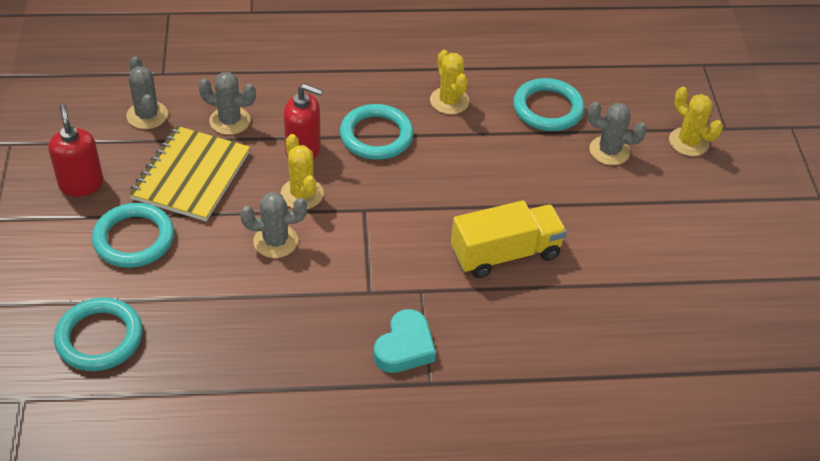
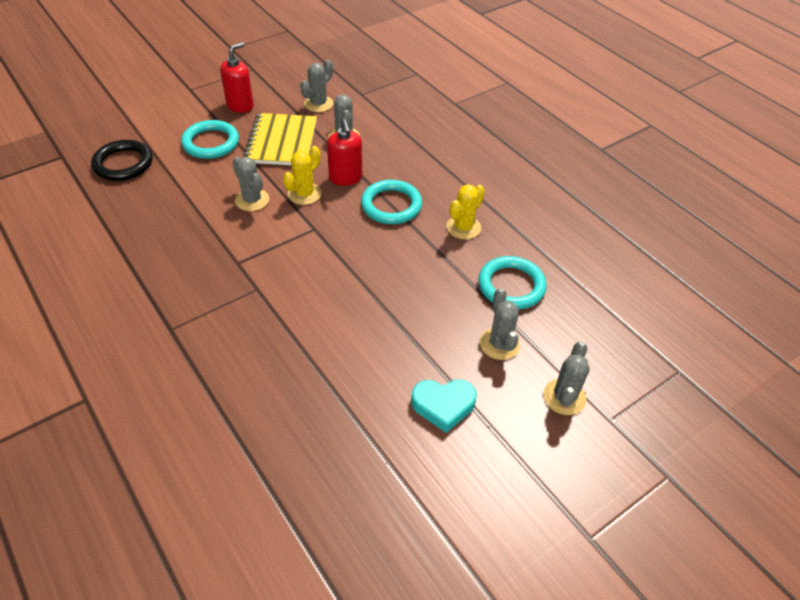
camera: 60 degrees right, 0 degrees up
turquoise ring [54,298,143,371] -> black ring [91,140,153,181]
yellow notebook [129,126,250,221] -> yellow notebook turned 75 degrees counterclockwise [243,113,317,165]
turquoise heart [374,309,436,373] -> turquoise heart moved to [411,379,477,433]
yellow truck [451,200,567,278] -> none
yellow cactus [669,87,723,156] -> grey cactus [543,341,590,415]

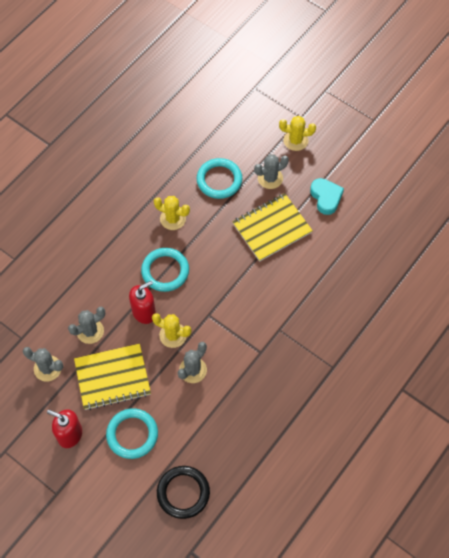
camera: 105 degrees left, 15 degrees up
grey cactus [543,341,590,415] -> yellow cactus [279,116,316,151]
none -> yellow notebook [232,193,313,261]

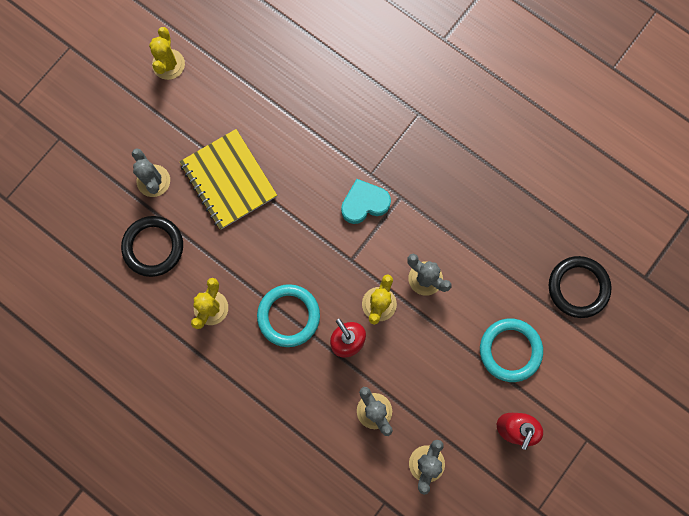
camera: 90 degrees left, 15 degrees up
yellow notebook [74,344,151,410] -> none
turquoise ring [197,158,242,199] -> black ring [121,216,183,277]
yellow cactus [279,116,316,151] -> yellow cactus moved to [149,27,185,80]
turquoise heart [310,178,344,215] -> turquoise heart moved to [341,179,391,224]

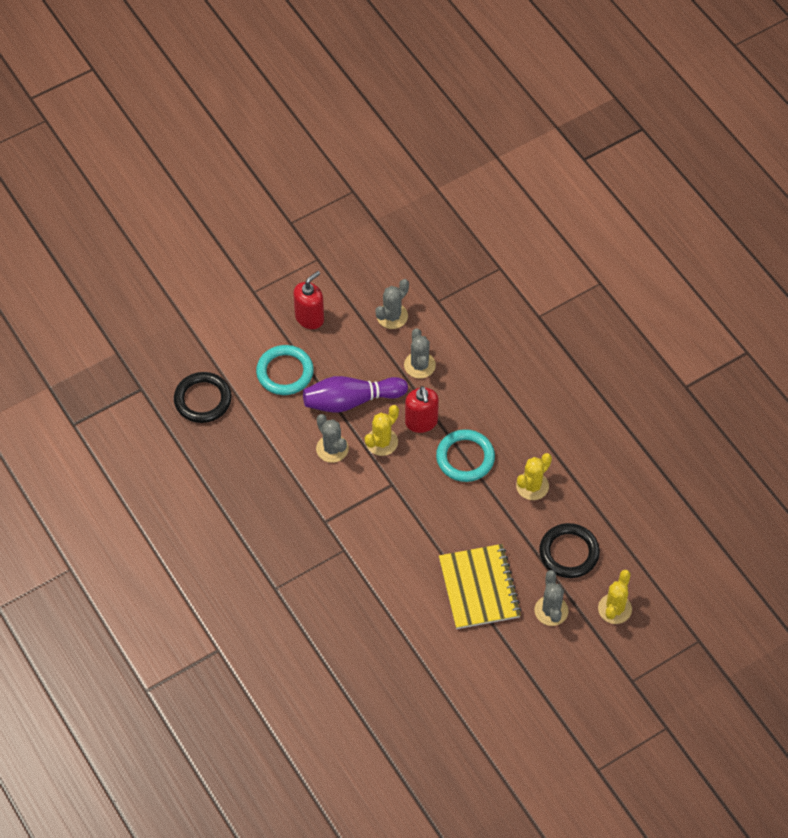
camera: 160 degrees left, 20 degrees down
yellow cactus [149,27,185,80] -> yellow cactus moved to [598,569,632,624]
turquoise heart [341,179,391,224] -> none
none -> purple bowling pin [303,376,408,413]

